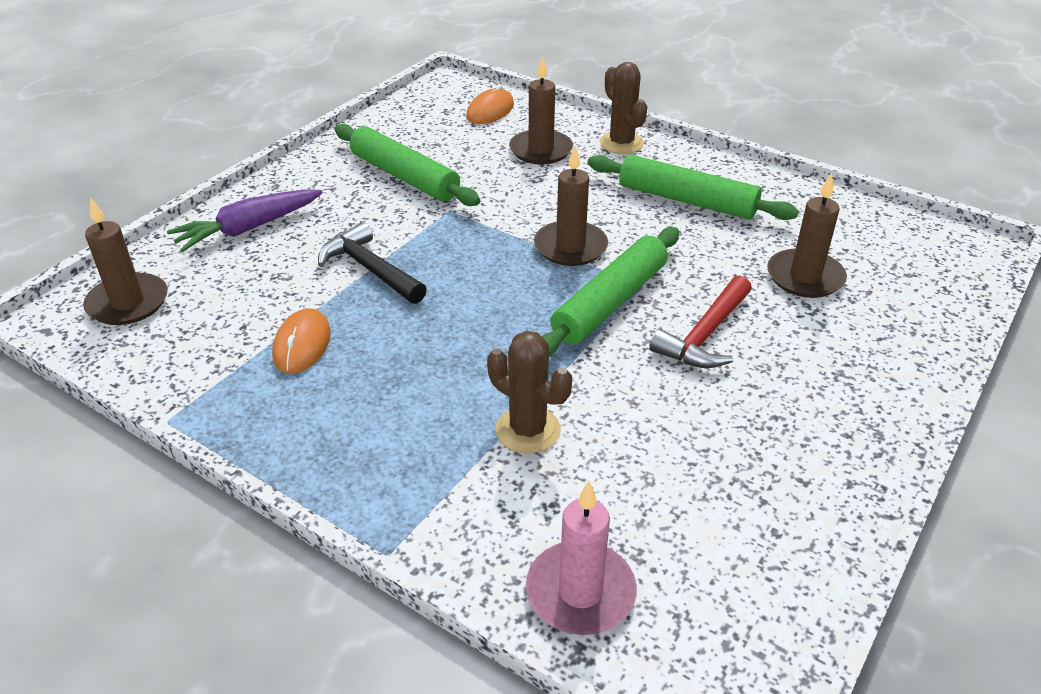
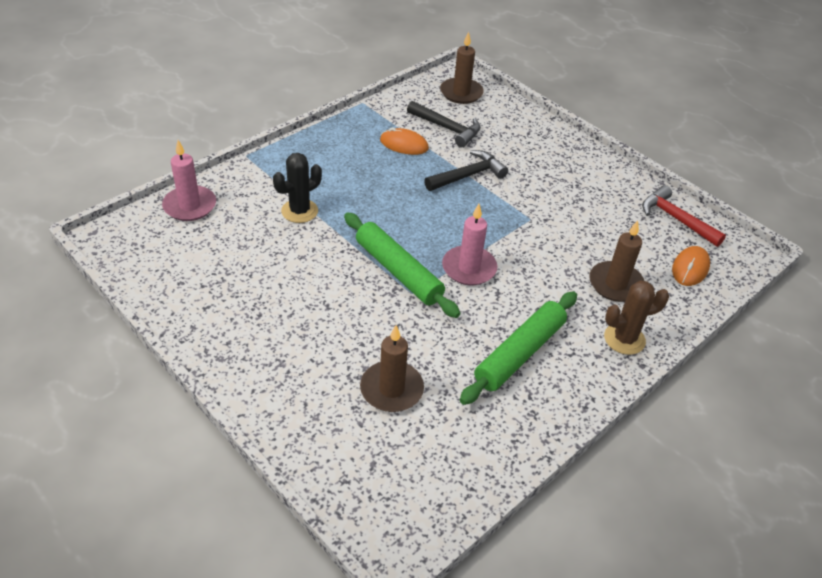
camera: 100 degrees right, 5 degrees up
purple carrot [167,189,323,252] -> none
green rolling pin [335,124,480,206] -> none
orange mouse [466,85,514,124] -> orange mouse turned 75 degrees clockwise [672,246,710,286]
brown cactus [487,331,572,453] -> black cactus [273,153,322,223]
brown candle [534,145,608,266] -> pink candle [442,204,497,285]
red hammer [649,275,752,368] -> red hammer moved to [642,185,726,247]
none -> black hammer [407,101,480,147]

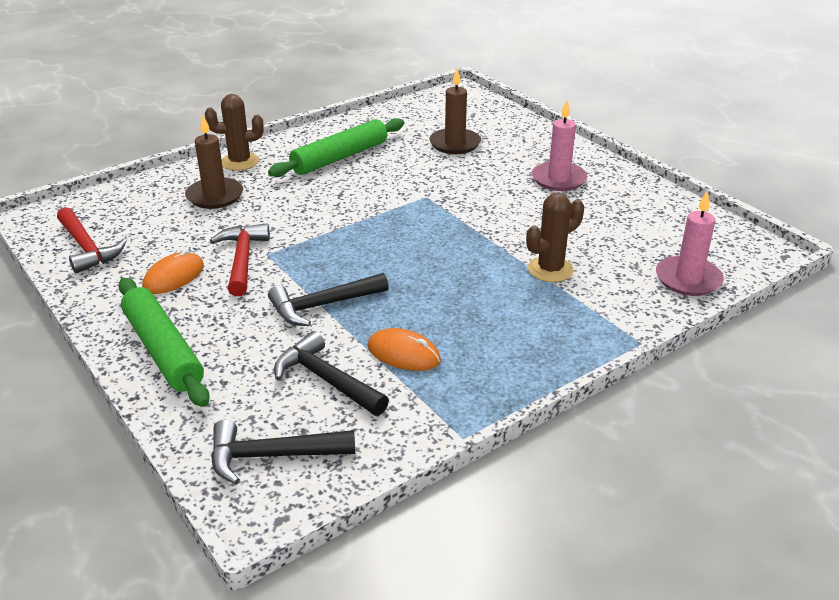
camera: 170 degrees left, 10 degrees down
black cactus [273,153,322,223] -> brown cactus [526,192,584,282]
green rolling pin [344,213,460,318] -> green rolling pin moved to [118,278,210,407]
brown candle [440,32,484,104] -> black hammer [211,420,355,484]
pink candle [442,204,497,285] -> pink candle moved to [531,100,588,191]
orange mouse [672,246,710,286] -> orange mouse moved to [142,249,204,294]
none -> red hammer [210,223,270,296]

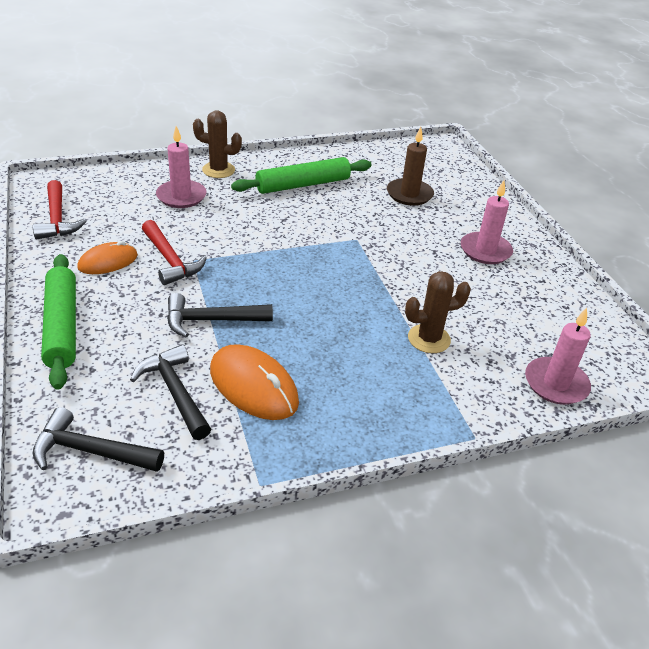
camera: 15 degrees right, 5 degrees up
brown candle [185,115,243,209] -> pink candle [156,126,206,208]
red hammer [210,223,270,296] -> red hammer turned 135 degrees clockwise [142,220,207,285]
orange mouse [368,328,441,371] -> orange mouse [210,344,299,420], size x1.54

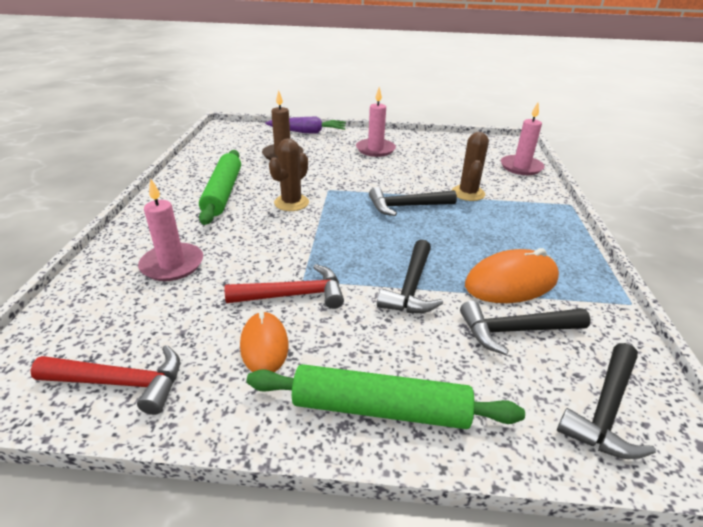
camera: 65 degrees left, 5 degrees down
brown cactus [193,110,242,178] -> brown cactus moved to [269,138,309,211]
none -> purple carrot [265,116,346,134]
none -> black hammer [369,187,457,216]

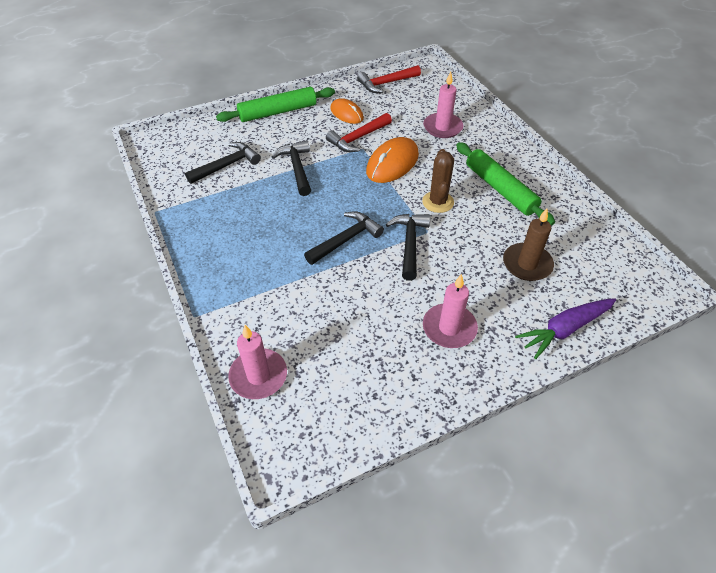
camera: 150 degrees right, 15 degrees up
brown cactus [452,132,489,201] -> none
orange mouse [465,248,559,303] -> orange mouse moved to [366,137,419,183]
black hammer [557,343,656,459] -> black hammer moved to [386,214,430,281]

